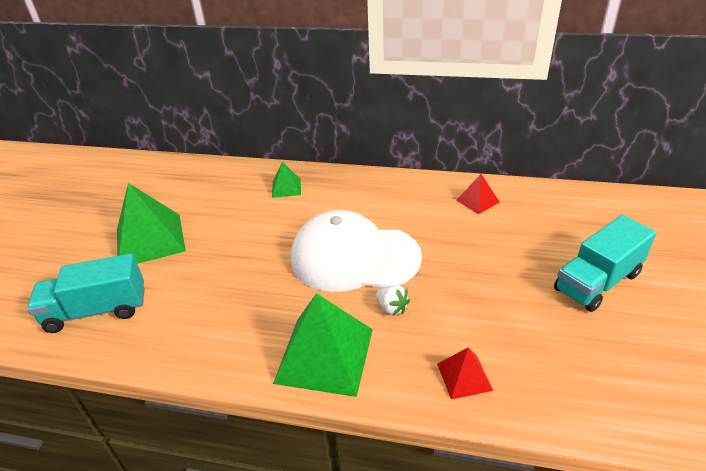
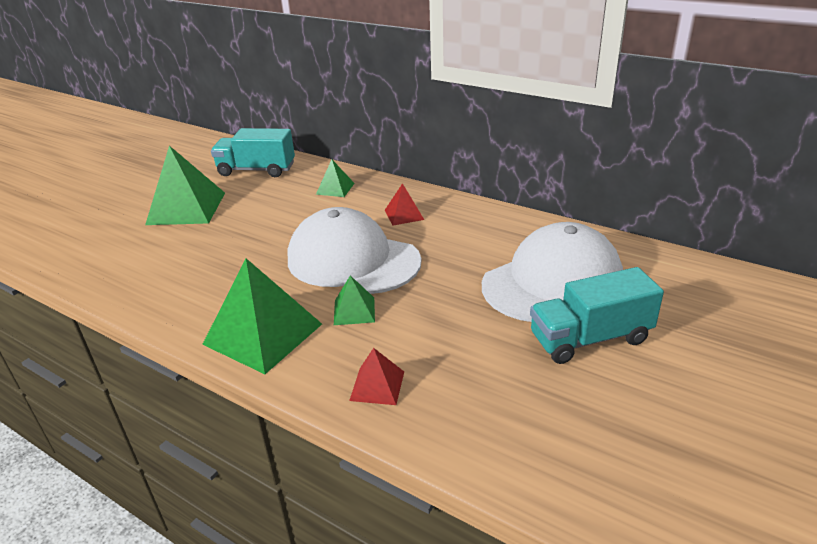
camera: 20 degrees right, 5 degrees down
turquoise truck [27,253,145,333] -> turquoise truck moved to [211,128,295,177]
white strawberry [376,285,410,316] -> green pyramid [334,275,375,325]
red pyramid [456,174,500,214] -> red pyramid moved to [385,183,424,226]
none -> white cap [482,222,623,322]

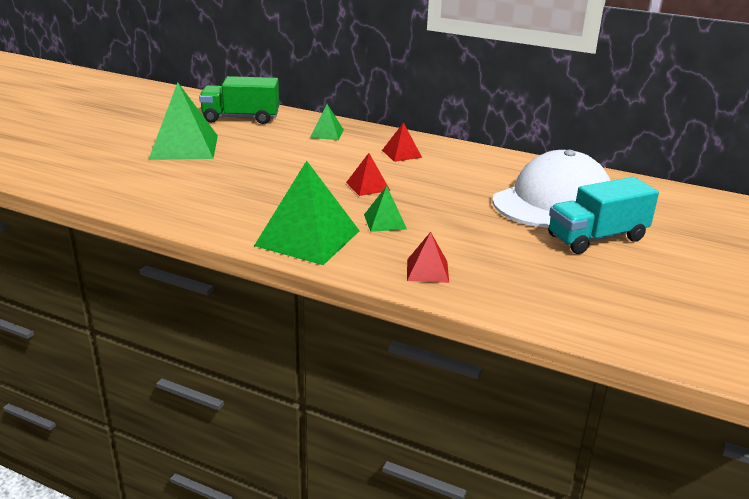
camera: 10 degrees left, 5 degrees down
turquoise truck [211,128,295,177] -> green truck [199,76,279,124]
white cap [288,207,422,294] -> red pyramid [346,153,390,196]

